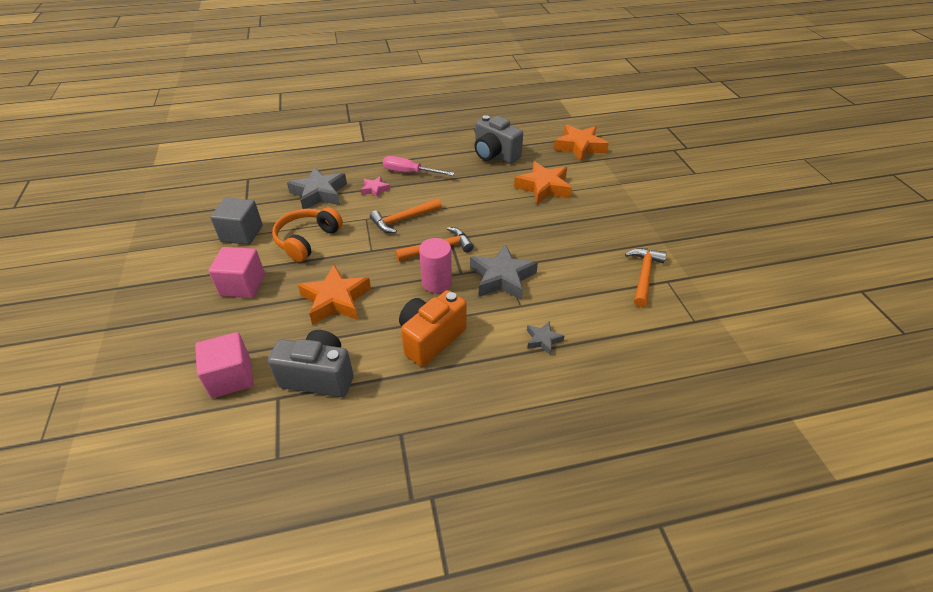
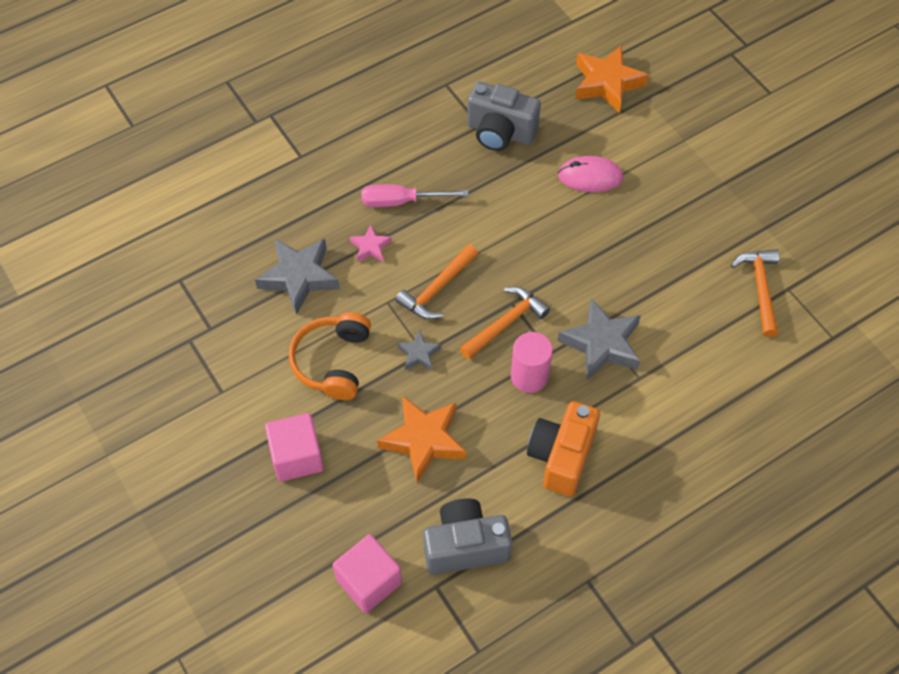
camera: 20 degrees left, 15 degrees up
grey cube [210,197,263,245] -> none
orange star [514,161,572,204] -> pink mouse [558,156,623,192]
grey star [527,321,564,356] -> grey star moved to [398,330,441,370]

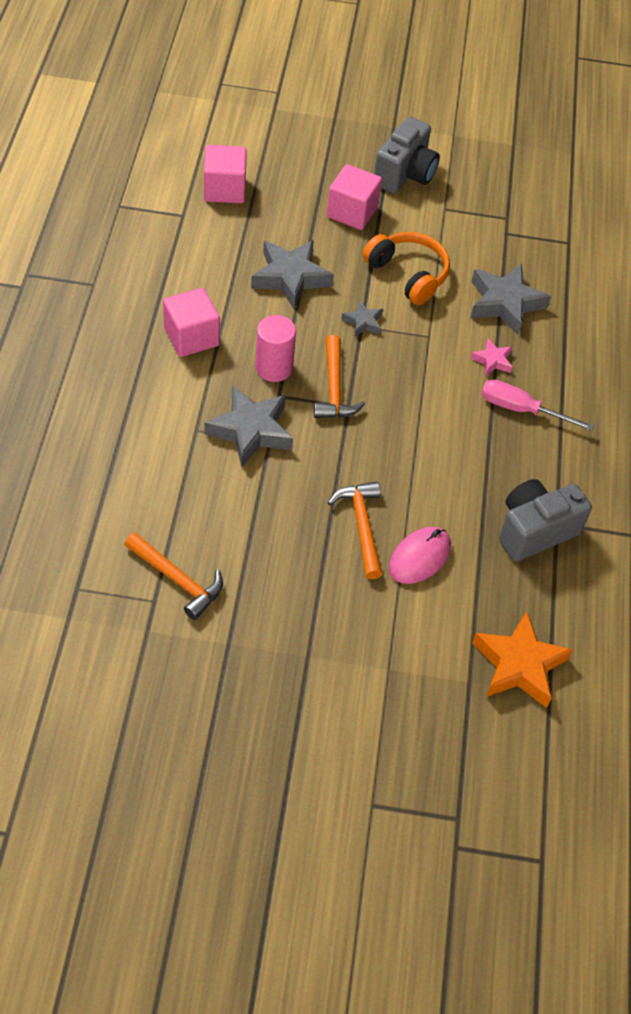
camera: 125 degrees right, 5 degrees down
pink screwdriver [361,184,469,207] -> pink screwdriver turned 105 degrees counterclockwise [481,379,594,431]
orange star [377,396,466,483] -> grey star [251,240,334,309]
orange hammer [395,244,478,319] -> orange hammer moved to [328,482,382,579]
grey camera [423,498,512,575] -> grey camera moved to [374,117,440,194]
orange camera [527,401,600,497] -> pink cube [163,288,220,357]

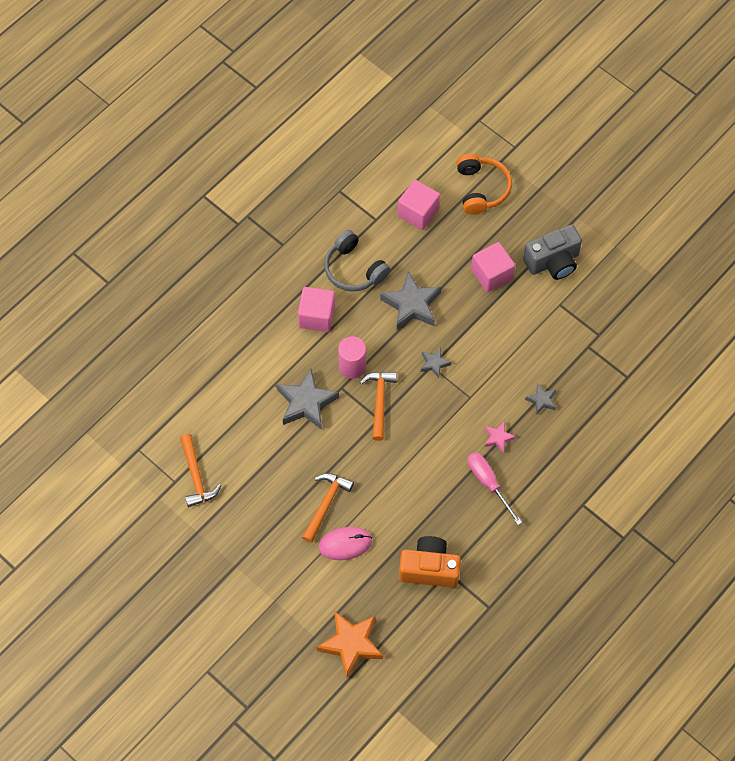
camera: 40 degrees right, 10 degrees up
orange hammer [314,335,365,418] -> orange hammer turned 150 degrees clockwise [360,372,397,441]
orange headphones [363,232,450,305] -> orange headphones moved to [456,154,512,215]
grey star [470,264,551,335] -> grey star [525,383,556,415], size x0.51
grey camera [499,479,592,562] -> orange camera [399,536,461,588]
none -> grey headphones [324,230,391,292]

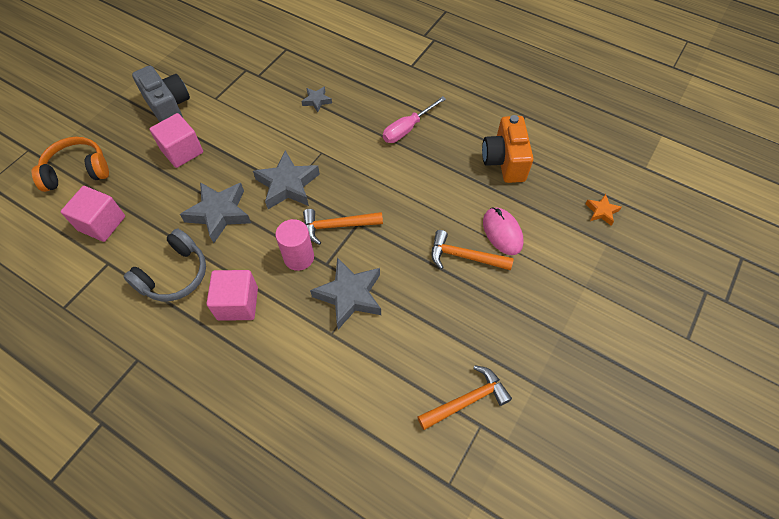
camera: 100 degrees left, 5 degrees down
orange star [316,611,383,678] -> orange star [585,194,622,226], size x0.51
grey star [421,347,452,378] -> grey star [253,150,320,209], size x1.96
pink star [485,422,516,453] -> none

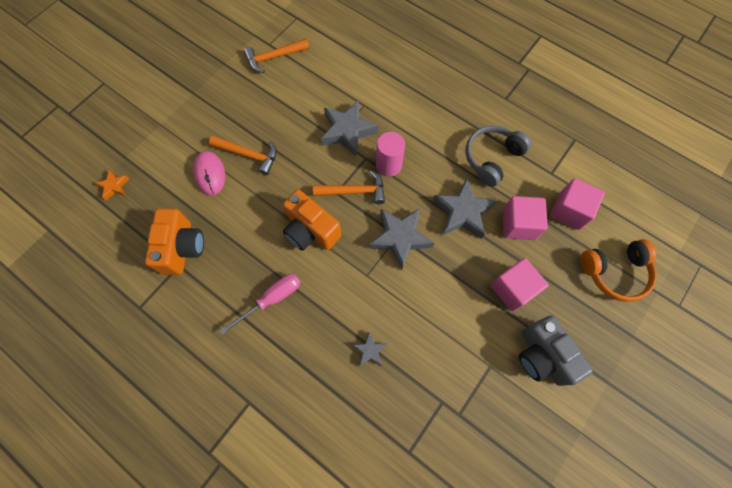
camera: 175 degrees left, 10 degrees up
pink cube [207,270,258,321] -> pink cube moved to [503,196,548,240]
none -> orange camera [283,189,342,251]

